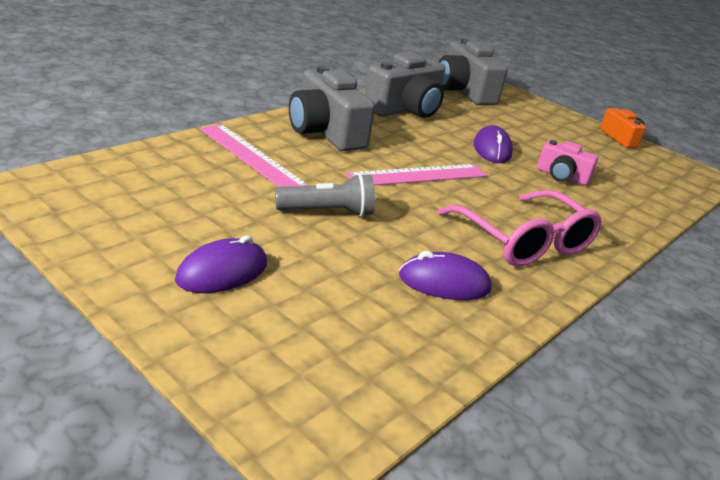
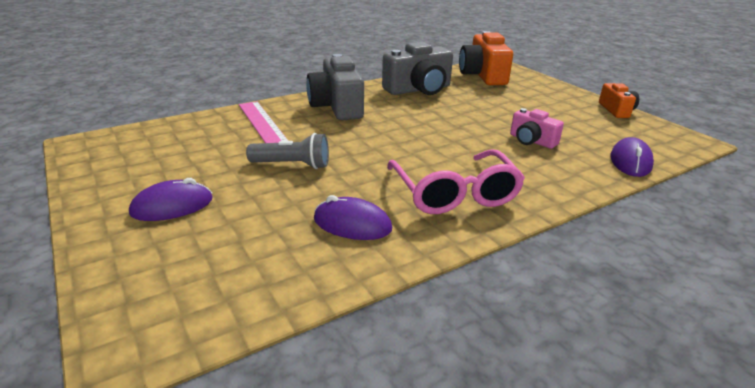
camera: 20 degrees right, 0 degrees up
pink ruler [346,164,487,185] -> none
grey camera [439,38,508,105] -> orange camera [459,31,513,85]
purple mouse [474,125,513,163] -> purple mouse moved to [611,137,654,177]

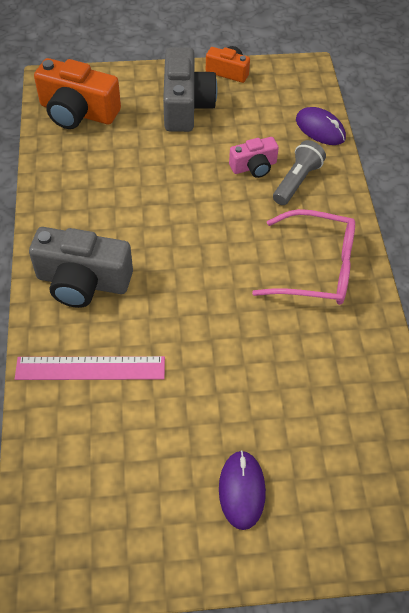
camera: 65 degrees left, 25 degrees up
grey flashlight [246,133,329,169] -> grey flashlight moved to [273,140,326,205]
purple mouse [314,195,392,240] -> none
grey camera [382,42,453,95] -> grey camera moved to [163,47,217,132]

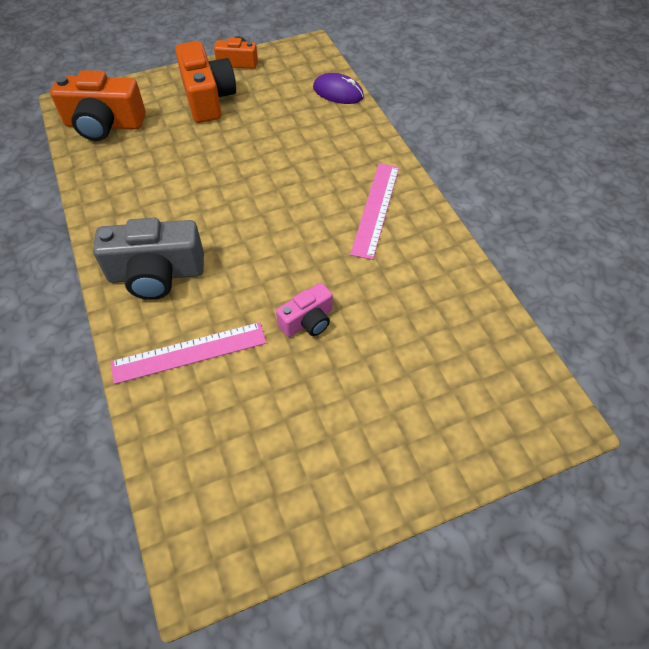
camera: 15 degrees left, 0 degrees up
grey camera [163,47,217,132] -> orange camera [175,41,236,123]
purple mouse [219,450,266,530] -> none
pink camera [229,137,279,178] -> pink camera moved to [276,283,333,337]
pink glasses [252,209,355,305] -> pink ruler [350,164,399,260]
grey flashlight [273,140,326,205] -> none

